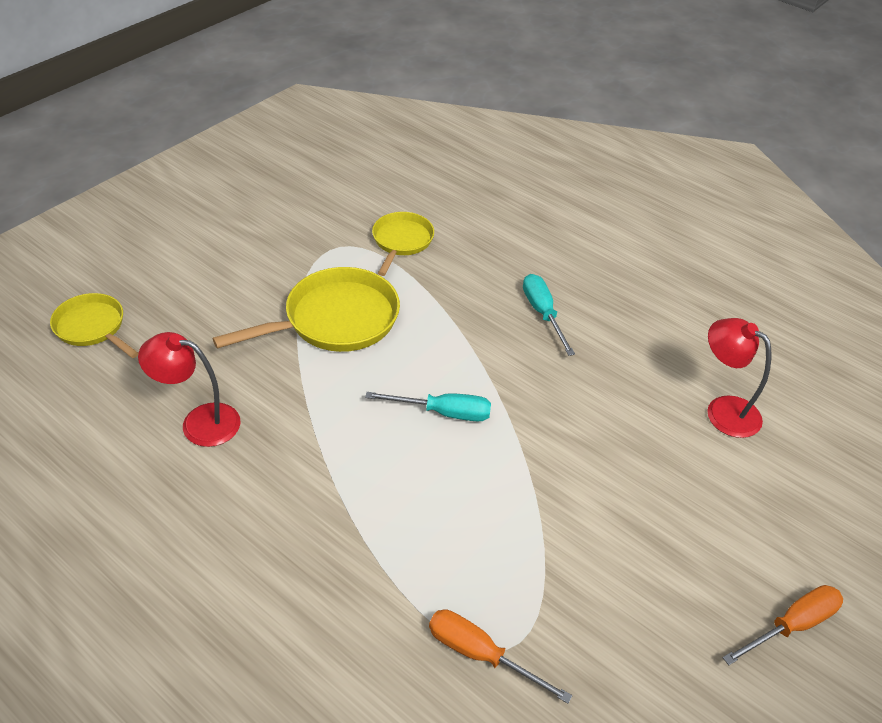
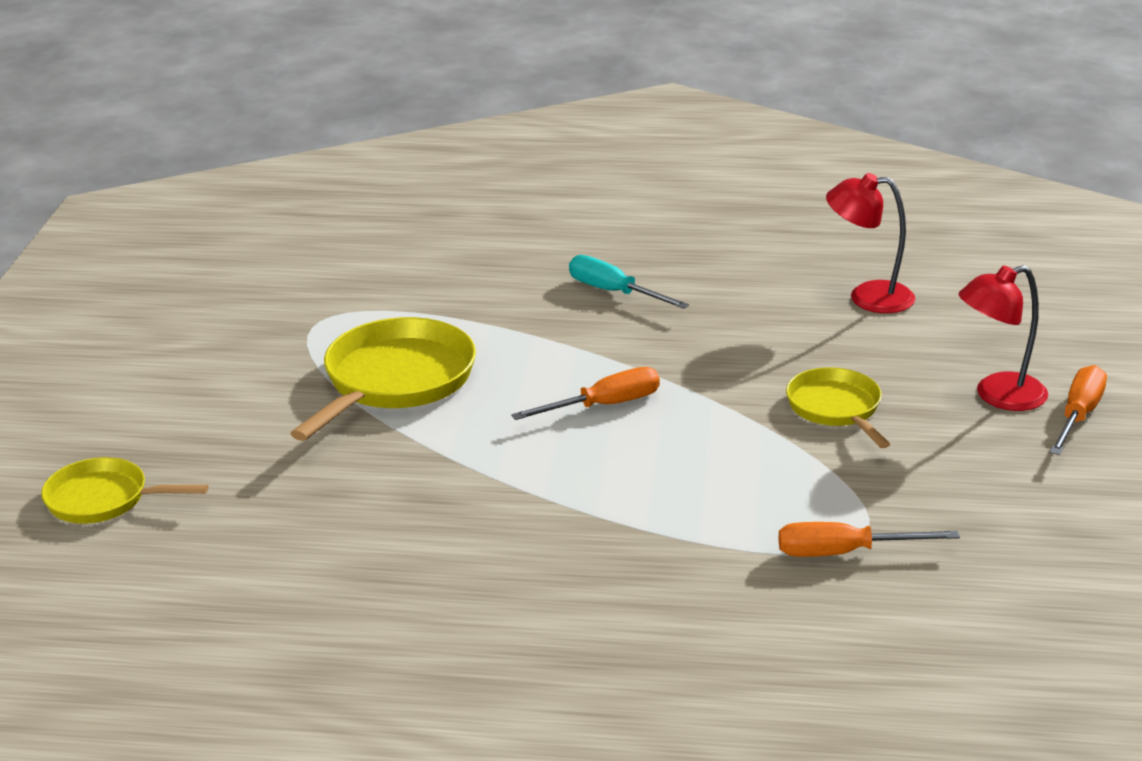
camera: 30 degrees left, 15 degrees down
red lamp [138,332,240,447] -> red lamp moved to [958,265,1048,411]
turquoise screwdriver [365,392,491,421] -> orange screwdriver [511,367,660,420]
yellow pan [372,212,434,276] -> yellow pan moved to [786,367,890,448]

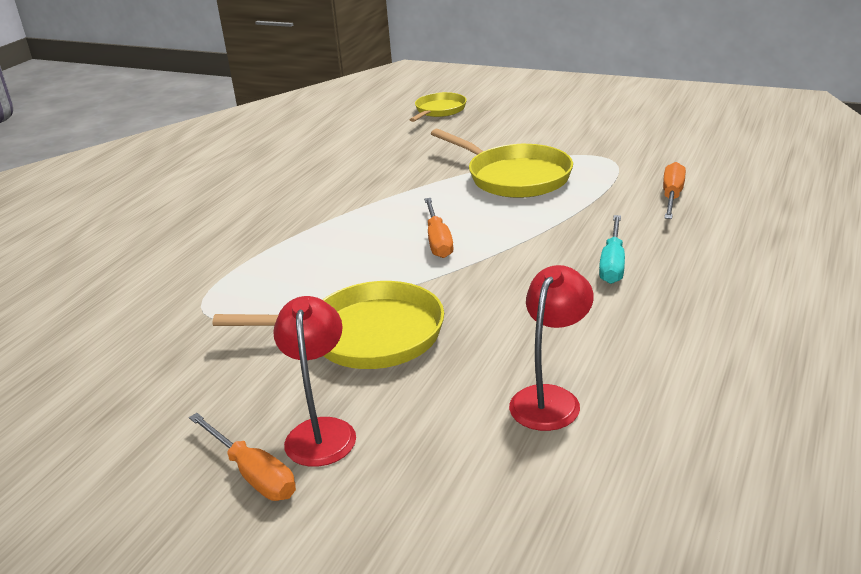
camera: 110 degrees right, 0 degrees up
turquoise screwdriver [569,255,689,309] -> turquoise screwdriver turned 135 degrees clockwise [599,215,625,284]
orange screwdriver [778,522,960,557] -> orange screwdriver moved to [663,162,686,219]
yellow pan [786,367,890,448] -> yellow pan [213,281,444,369], size x1.65

